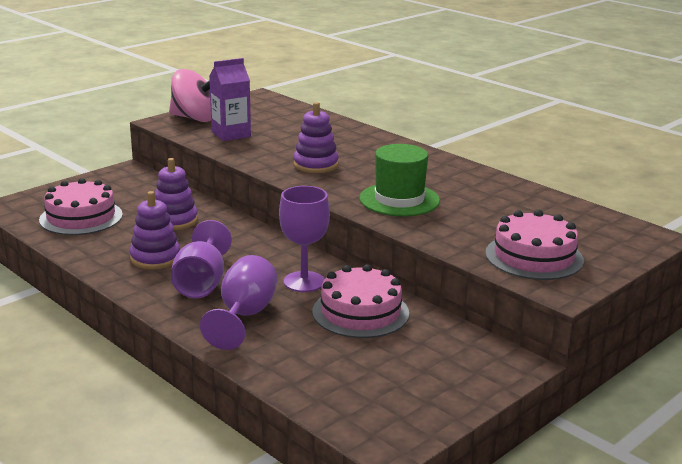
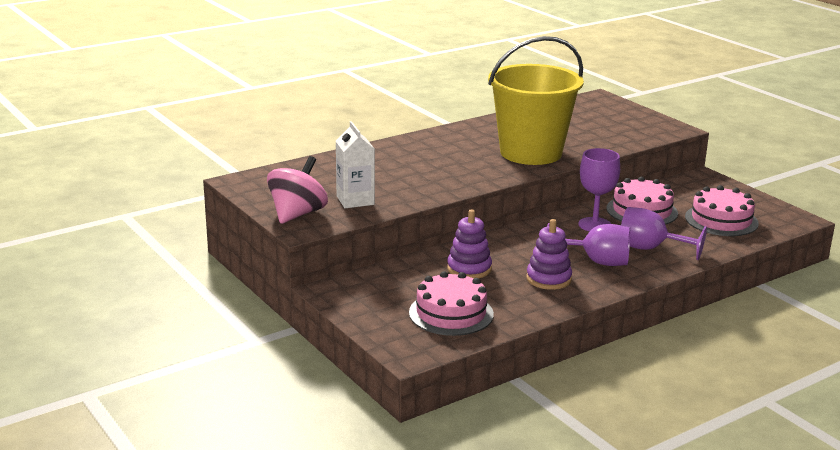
camera: 80 degrees left, 0 degrees up
purple carton [209,58,251,141] -> white carton [336,121,375,208]
purple stacking toy [294,102,339,173] -> none
green hat [359,144,440,216] -> yellow bucket [488,36,584,165]
pink cake [485,210,584,280] -> pink cake moved to [685,185,759,236]

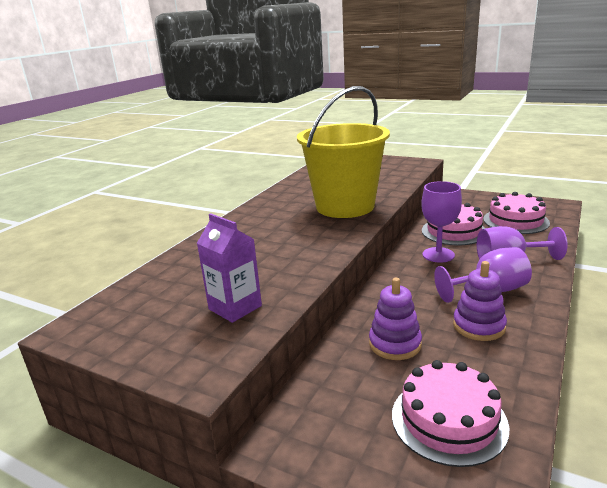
camera: 25 degrees left, 0 degrees up
pink spinning top [267,156,328,224] -> none
white carton [336,121,375,208] -> purple carton [197,213,262,323]

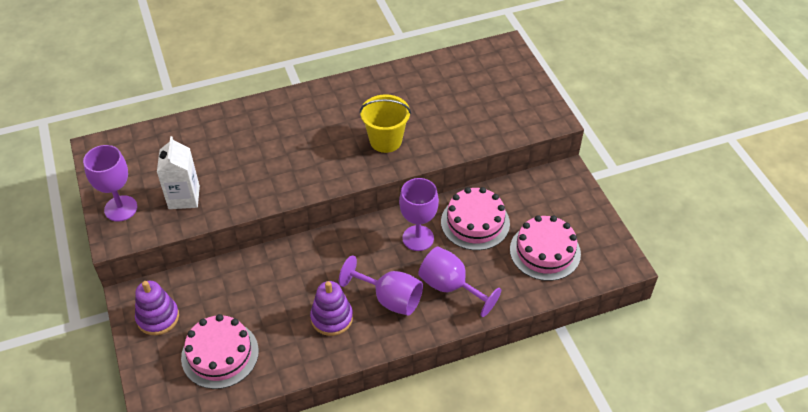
camera: 40 degrees right, 25 degrees up
purple carton [197,213,262,323] -> white carton [157,136,200,209]
yellow bucket [297,86,390,218] -> yellow bucket [359,94,411,153], size x0.53
purple stacking toy [369,278,422,360] -> purple stacking toy moved to [135,281,179,335]
none -> purple goblet [83,145,137,221]

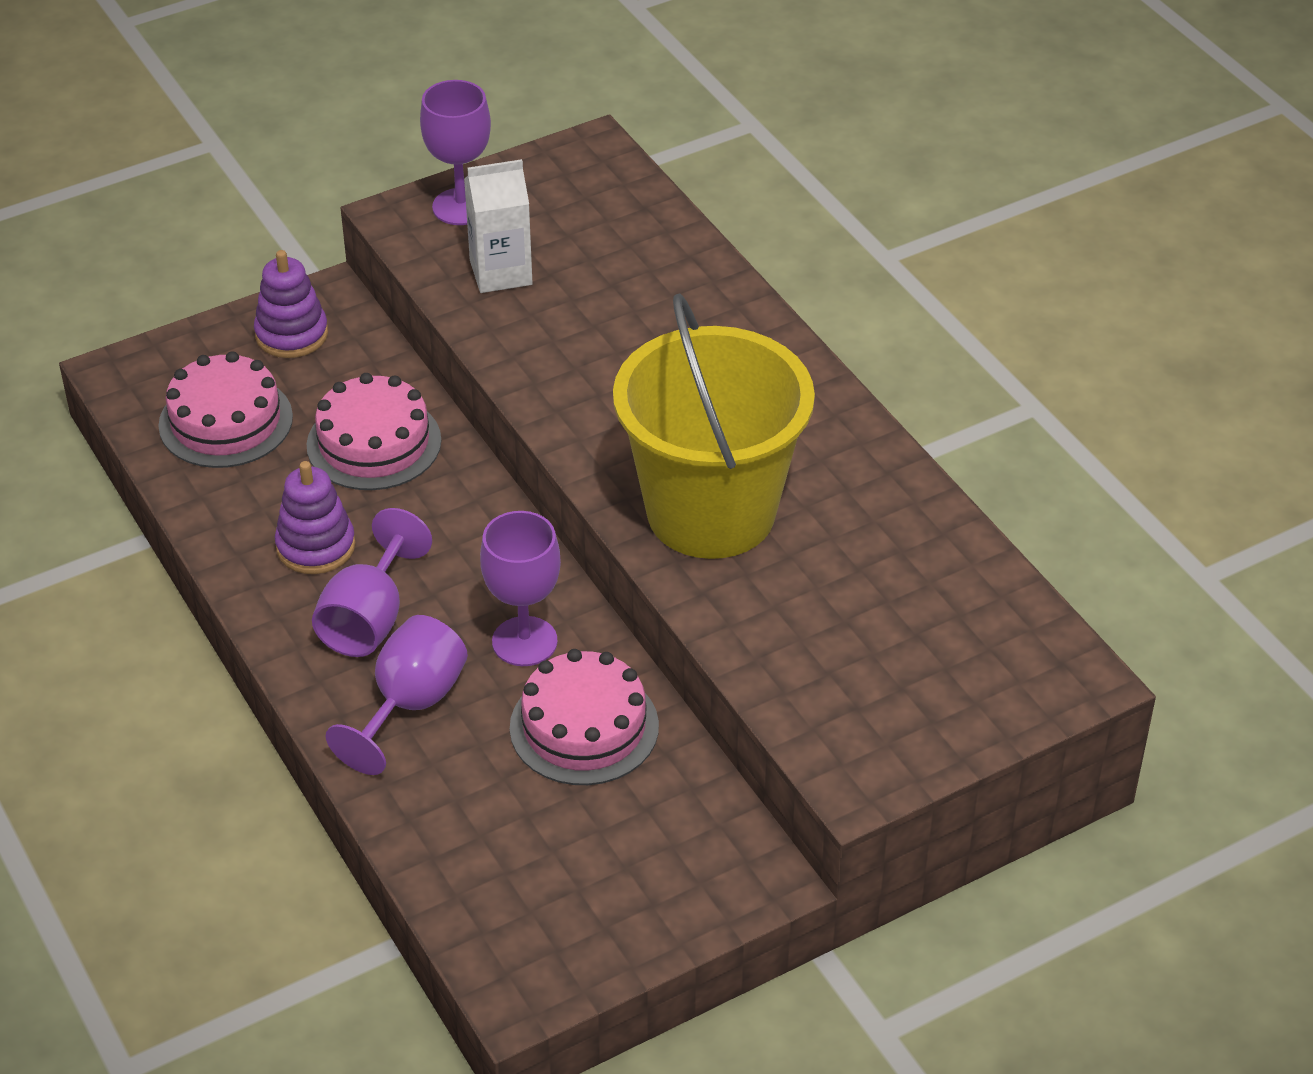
camera: 80 degrees right, 5 degrees down
yellow bucket [359,94,411,153] -> yellow bucket [613,293,815,559], size x1.87
pink cake [510,215,581,281] -> pink cake moved to [307,373,441,490]

